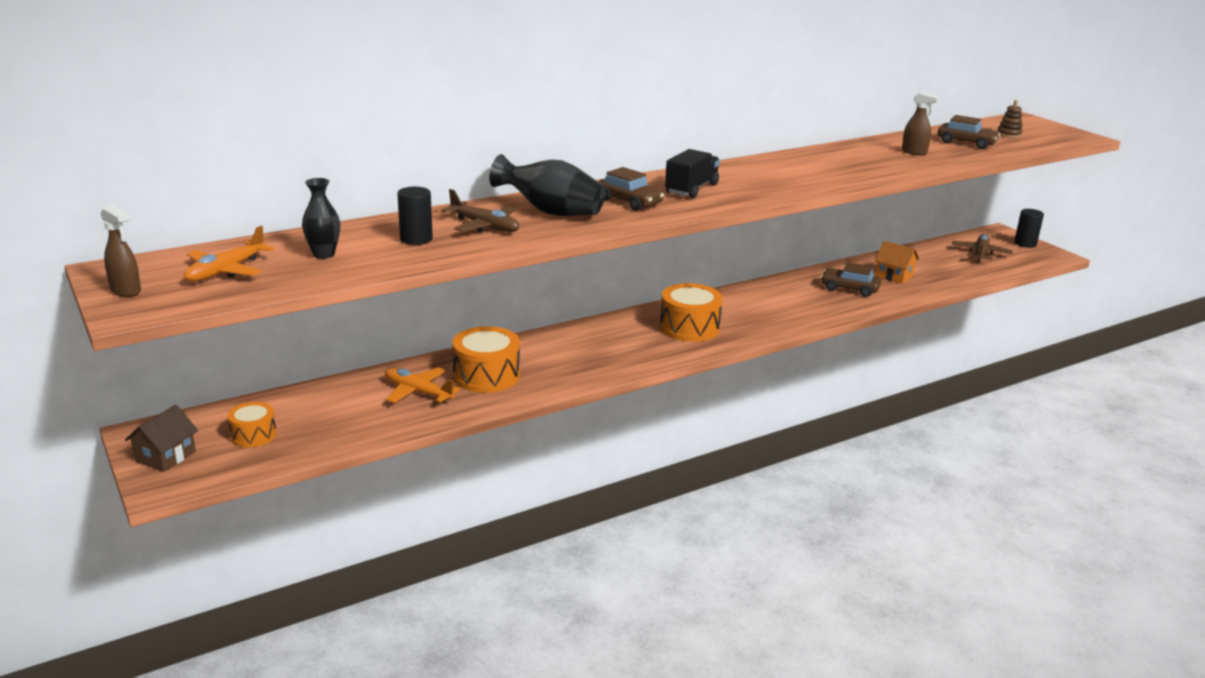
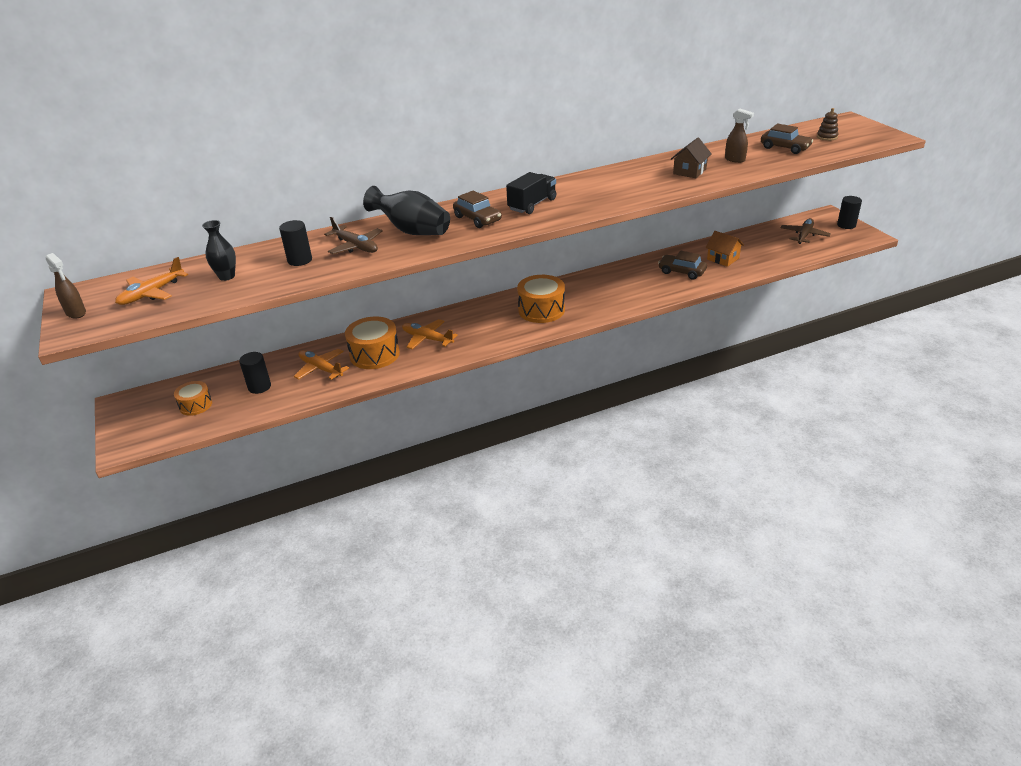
camera: 10 degrees right, 10 degrees up
brown house [125,405,198,472] -> brown house moved to [671,138,712,178]
none -> black cylinder [239,352,271,394]
none -> orange plane [402,319,458,349]

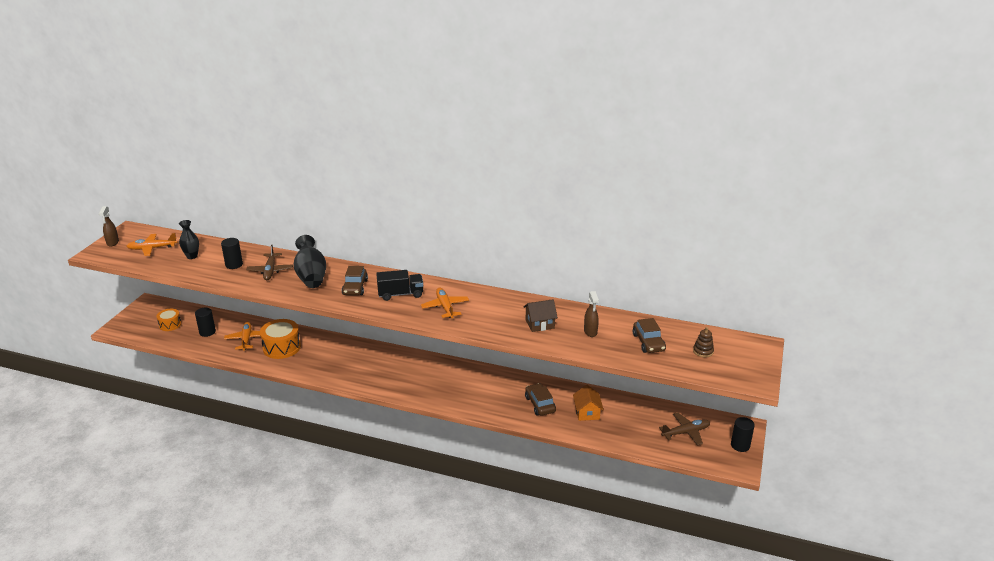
camera: 40 degrees right, 5 degrees down
orange plane [402,319,458,349] -> orange plane moved to [421,288,469,318]
orange drum [517,275,565,323] -> none

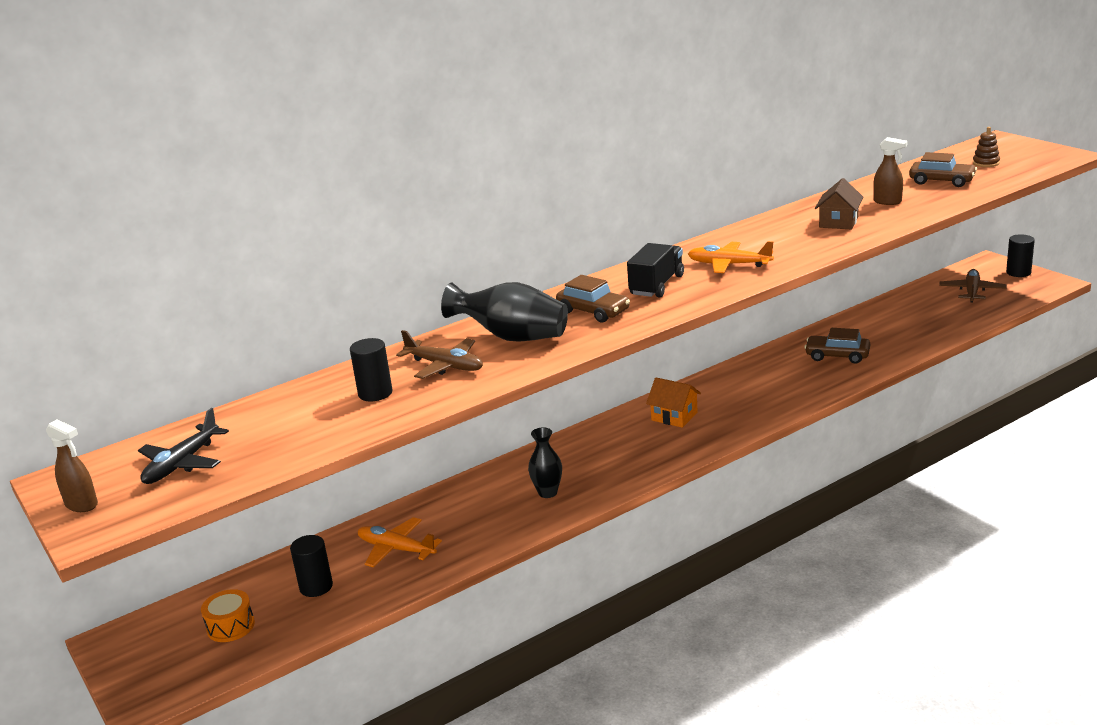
camera: 50 degrees left, 5 degrees down
orange plane [127,233,177,256] -> black plane [138,408,229,484]
black vase [179,220,199,259] -> black vase moved to [528,427,562,498]
orange drum [260,319,301,359] -> none
orange house [573,385,604,421] -> orange house moved to [646,378,701,428]

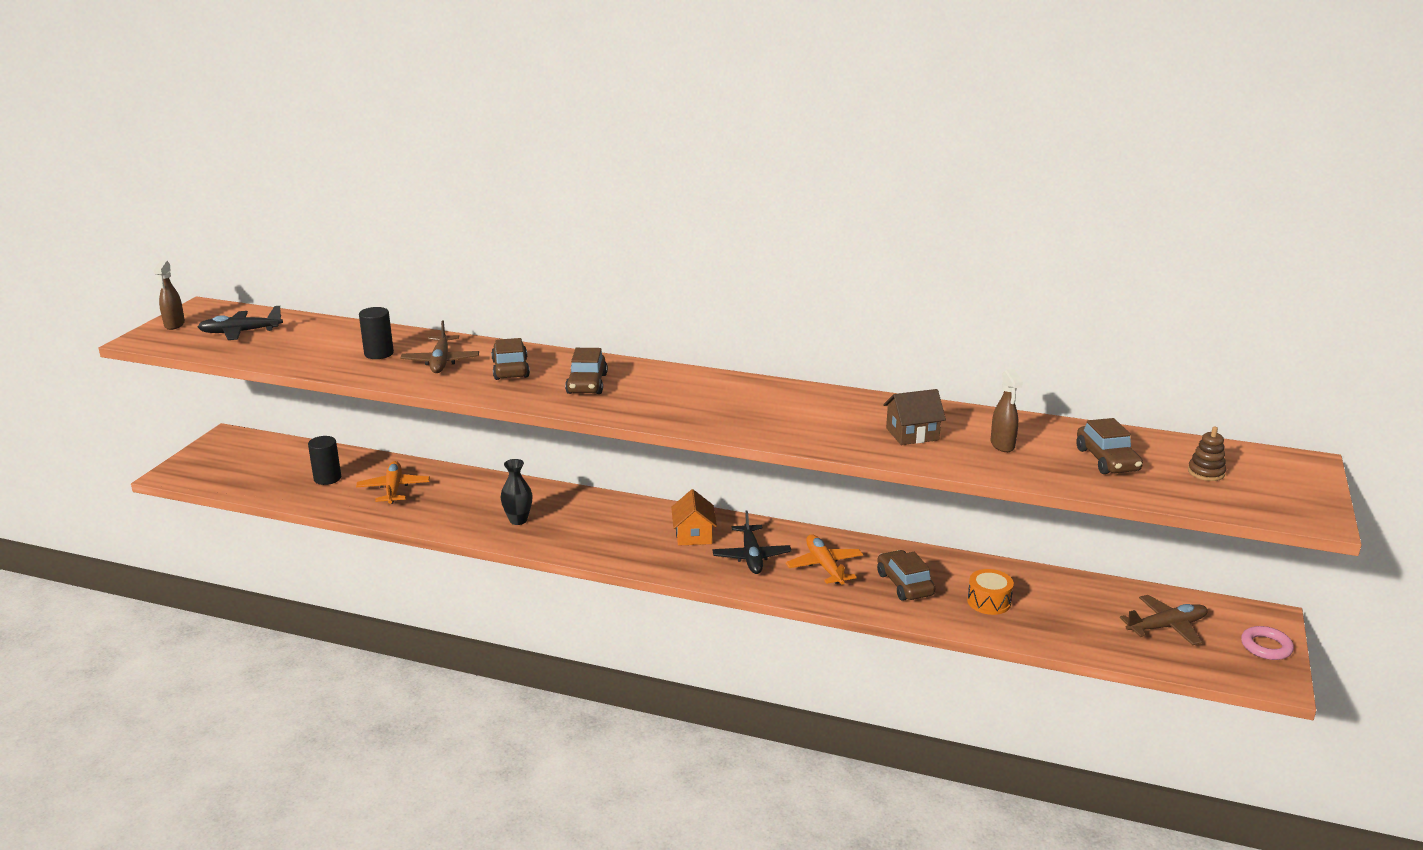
camera: 50 degrees right, 0 degrees up
orange drum [201,589,255,642] -> orange drum moved to [967,569,1014,615]
black vase [441,282,568,342] -> brown car [491,338,530,380]
black truck [627,243,684,297] -> none
orange plane [688,241,774,273] -> orange plane moved to [786,534,863,585]
black cylinder [1006,234,1035,277] -> pink ring [1241,626,1294,660]
none -> black plane [713,510,792,574]

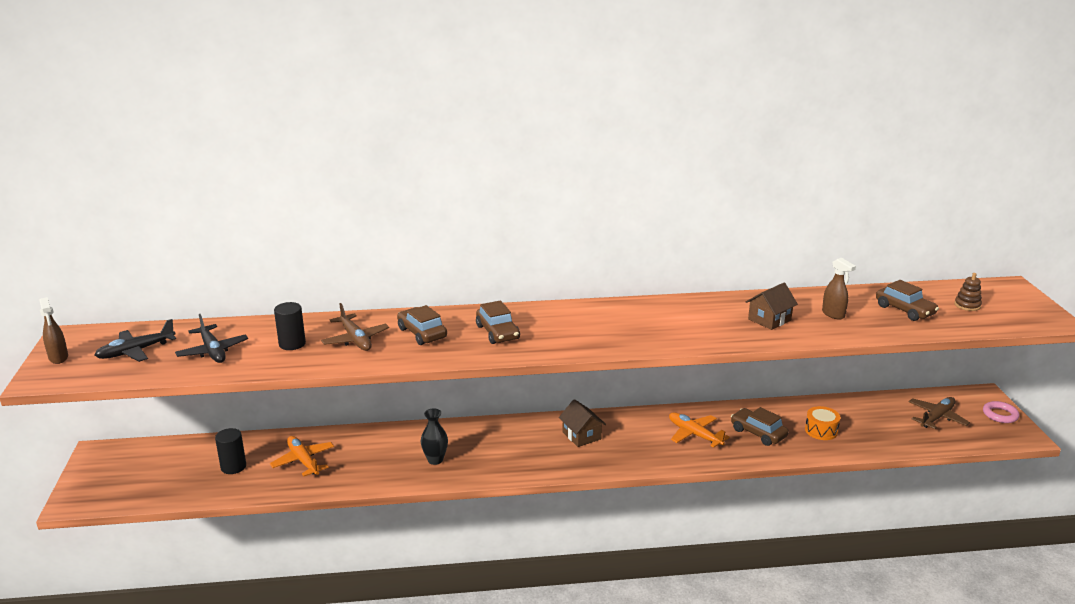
camera: 25 degrees left, 0 degrees up
orange house [671,489,717,546] -> brown house [559,399,606,447]
black plane [713,510,792,574] -> black plane moved to [175,314,248,363]

